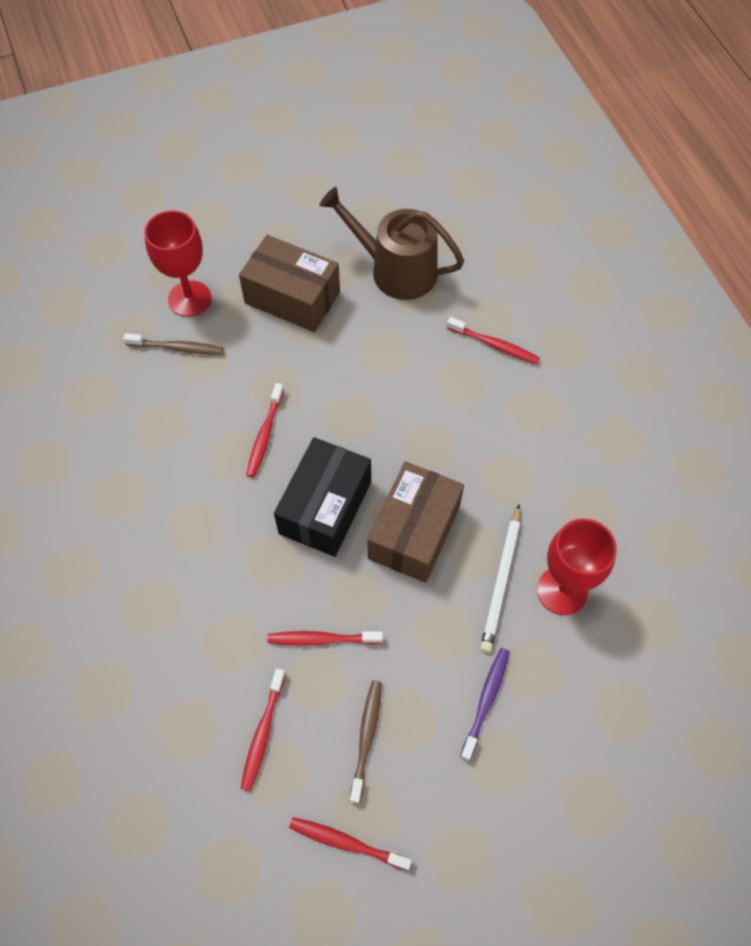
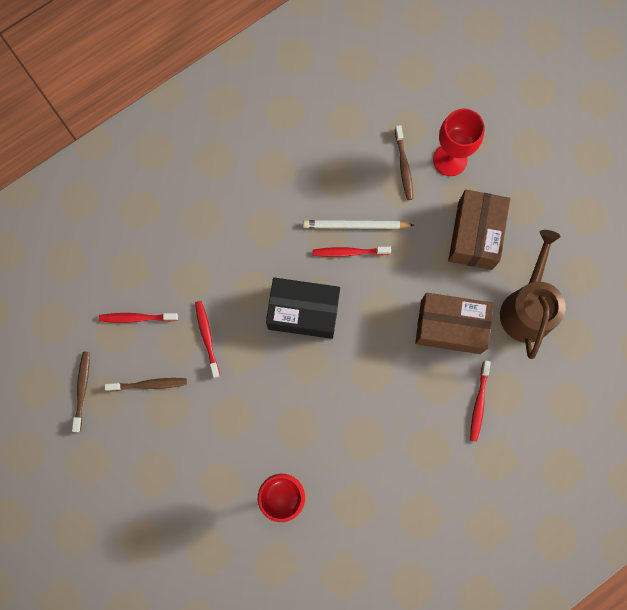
camera: 75 degrees right, 15 degrees up
red toothbrush [289,817,412,871] -> brown toothbrush [72,352,90,432]
brown box [367,461,464,583] -> brown box moved to [415,293,494,354]
purple toothbrush [460,648,510,761] -> none
white pencil [480,505,520,652] -> white pencil moved to [303,220,414,229]

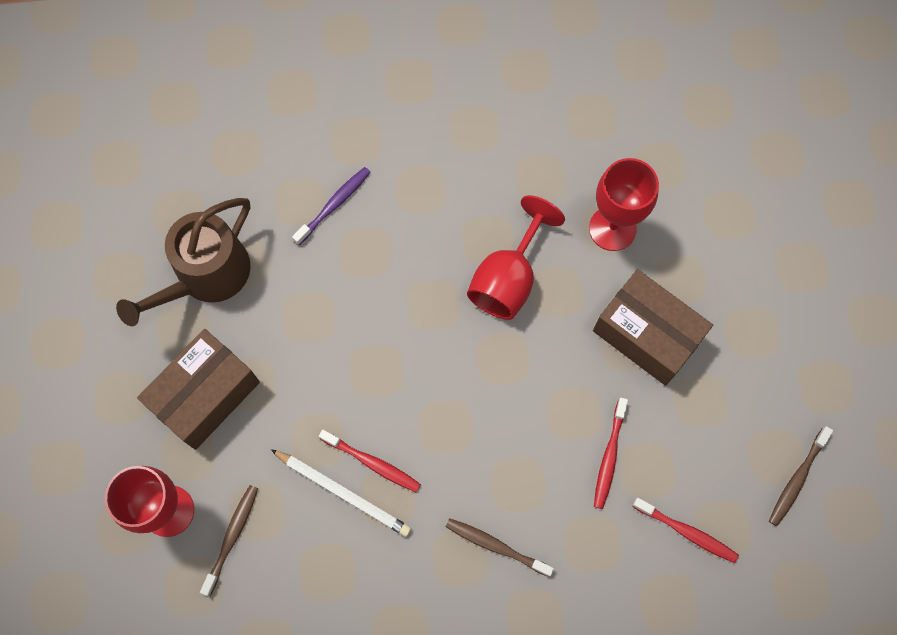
camera: 150 degrees left, 5 degrees down
brown toothbrush [105,378,187,391] -> brown toothbrush moved to [446,518,554,577]
black box [266,278,340,339] -> none
brown box [415,293,494,354] -> brown box moved to [593,269,713,386]
red toothbrush [470,361,491,442] -> purple toothbrush [292,167,371,245]
none -> red goblet [467,195,565,320]

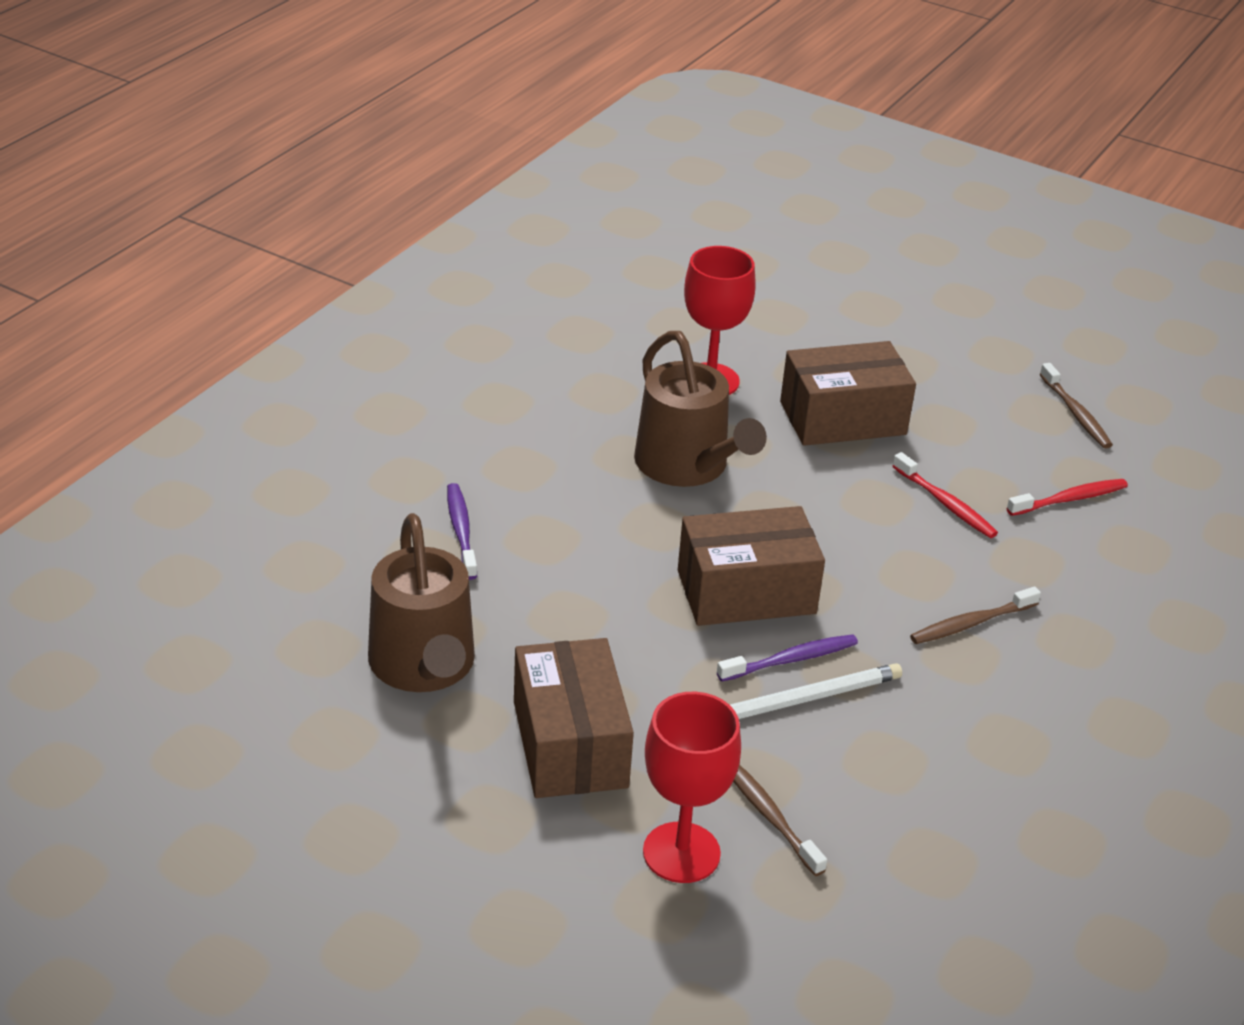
camera: 55 degrees left, 35 degrees down
red toothbrush [319,430,421,492] -> purple toothbrush [717,634,858,682]
red goblet [467,195,565,320] -> brown watering can [634,331,767,487]
none -> brown box [678,506,825,626]

